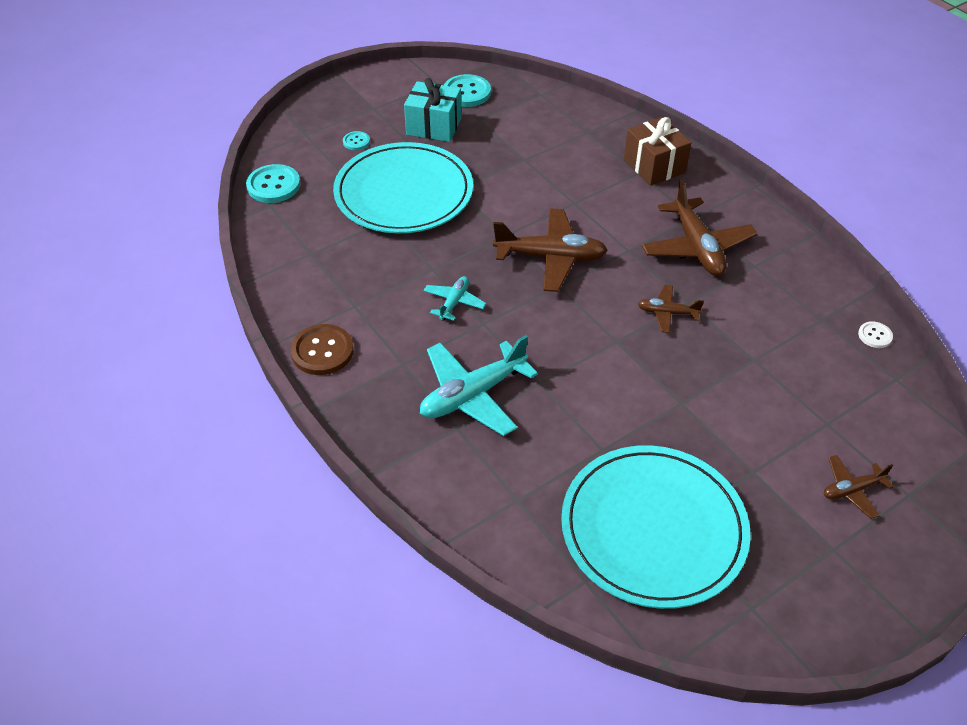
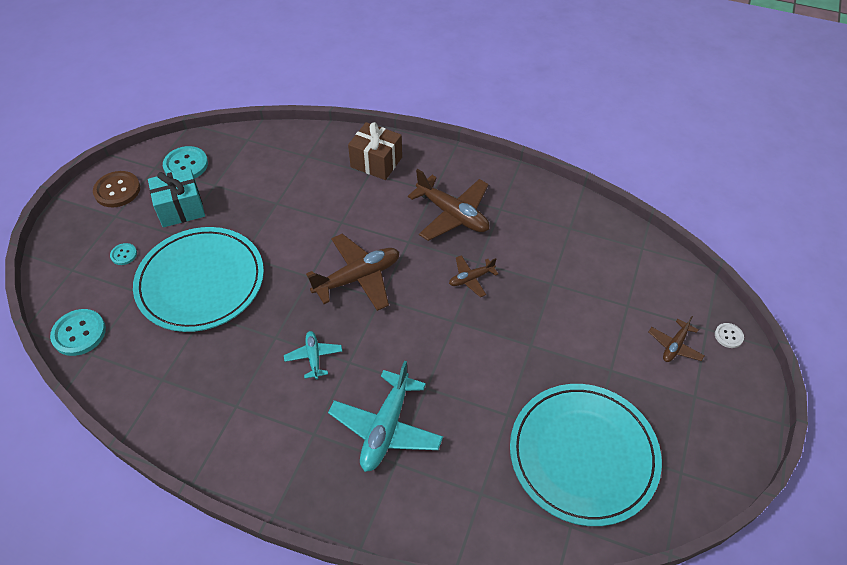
camera: 35 degrees left, 5 degrees up
brown button [290,324,354,375] -> brown button moved to [93,171,140,207]
white button [858,321,893,348] -> white button moved to [715,323,744,348]

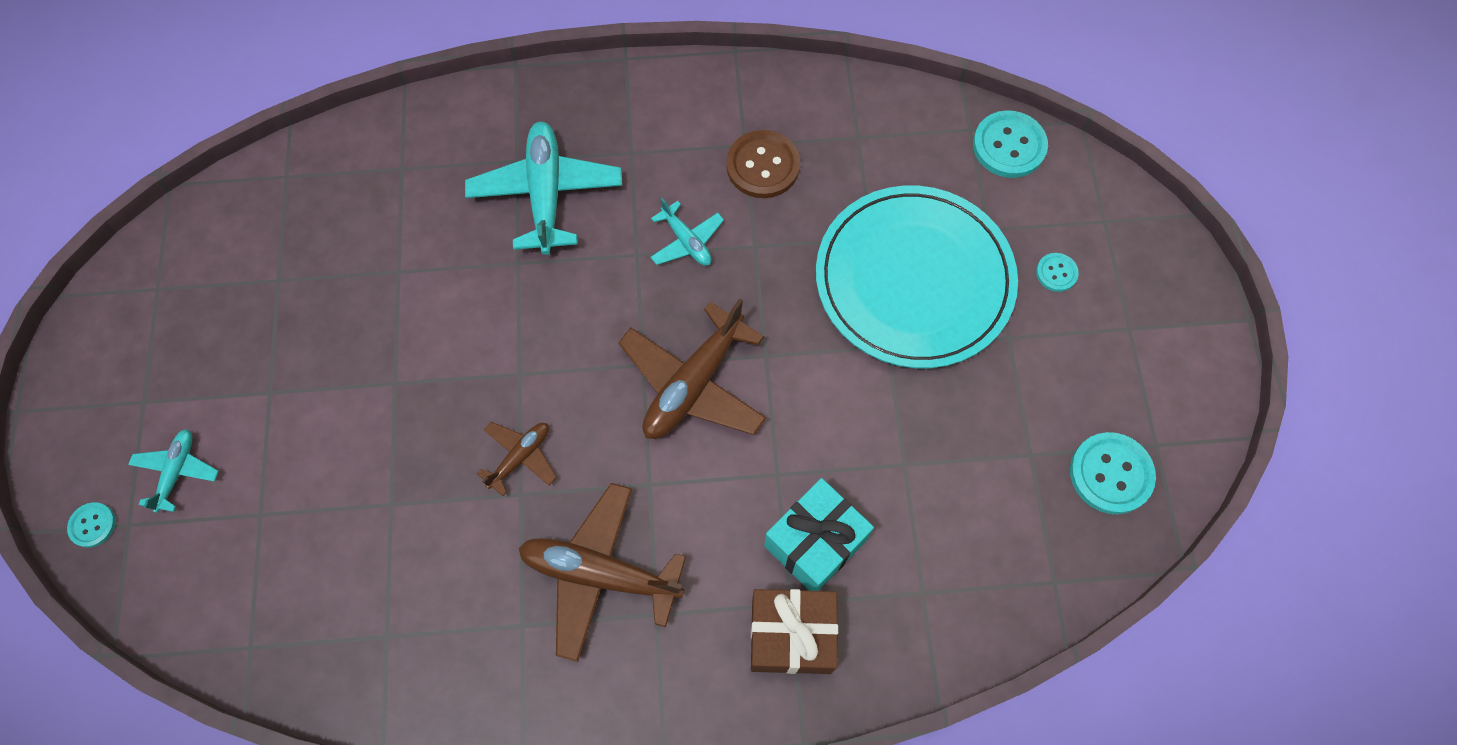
camera: 155 degrees right, 15 degrees up
brown button [93,171,140,207] -> brown button moved to [726,130,800,198]
turquoise gift [148,168,205,227] -> turquoise gift moved to [764,478,874,591]
turquoise plate [510,384,662,526] -> none
brown plane [649,316,705,362] -> turquoise plane [128,429,219,513]
white button [715,323,744,348] -> turquoise button [67,502,116,547]

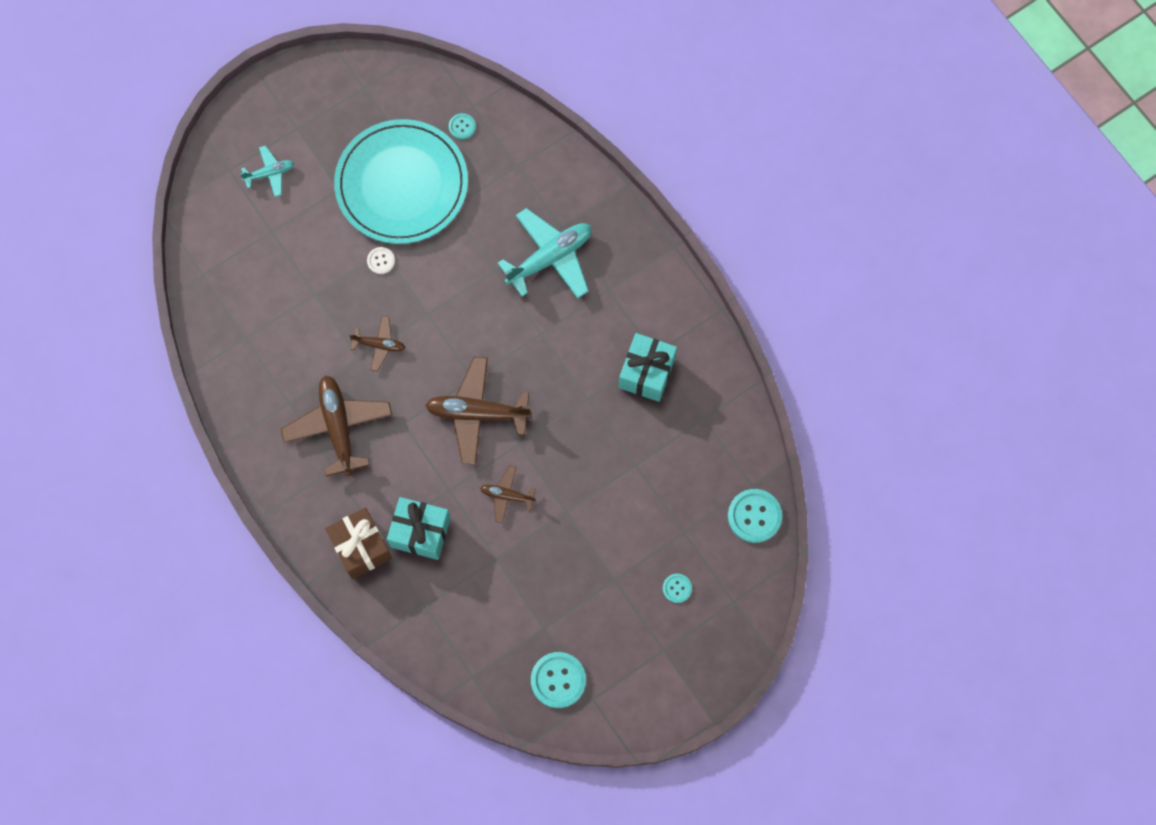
camera: 60 degrees right, 5 degrees up
turquoise button [67,502,116,547] -> turquoise button moved to [449,113,476,140]
turquoise plane [650,198,724,266] -> none
brown button [726,130,800,198] -> turquoise gift [619,333,677,402]
turquoise plate [816,186,1018,368] -> turquoise plate moved to [334,119,468,244]
none -> white button [367,247,395,274]
none -> brown plane [480,465,536,523]

